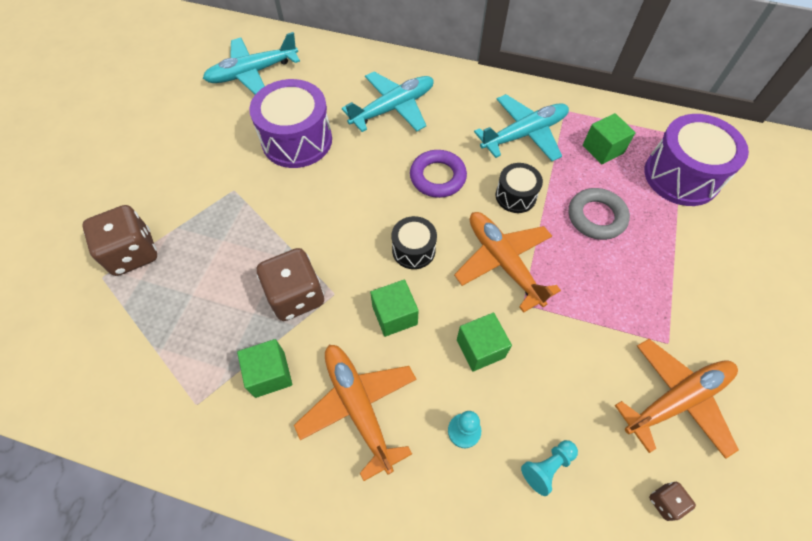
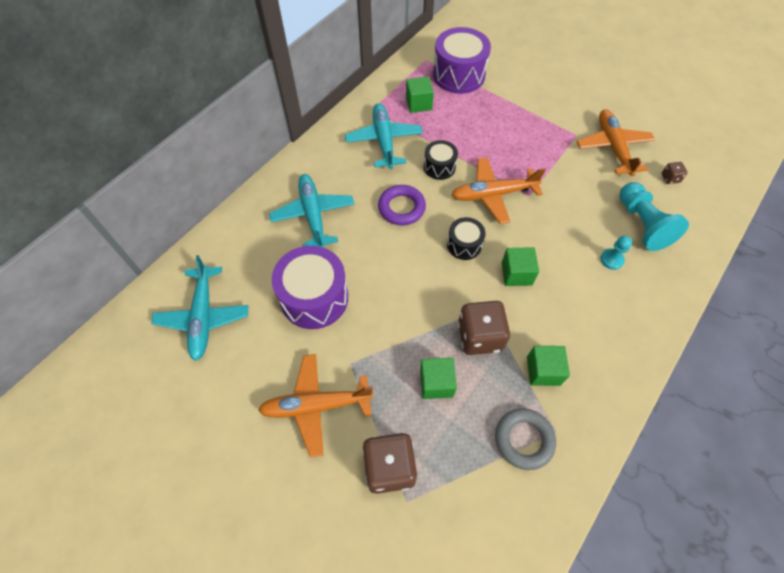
camera: 70 degrees left, 0 degrees up
orange plane [294,345,417,481] -> orange plane moved to [258,354,374,457]
green cube [457,313,512,371] -> green cube moved to [420,358,457,399]
turquoise pawn [521,440,578,496] -> turquoise pawn [619,182,689,251], size x1.93
grey ring [569,188,630,240] -> grey ring moved to [495,408,556,470]

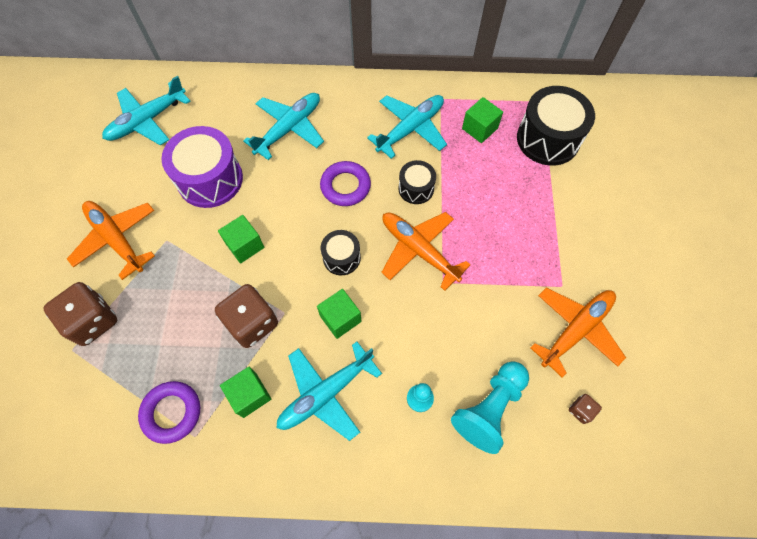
camera: 55 degrees right, 5 degrees up
green cube [420,358,457,399] -> green cube moved to [218,215,264,263]
purple drum [433,27,491,94] -> black drum [517,86,595,166]
grey ring [495,408,556,470] -> purple ring [138,381,200,444]
none -> turquoise plane [276,342,382,441]

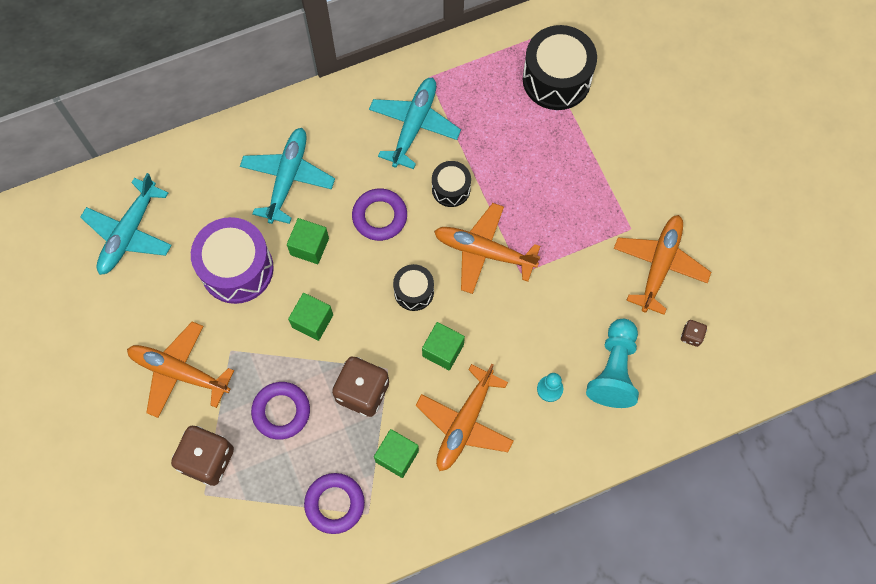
camera: 25 degrees left, 5 degrees up
turquoise plane [276,342,382,441] -> orange plane [415,364,514,471]
green cube [462,97,503,143] -> green cube moved to [287,218,329,264]
none -> purple ring [251,382,310,440]

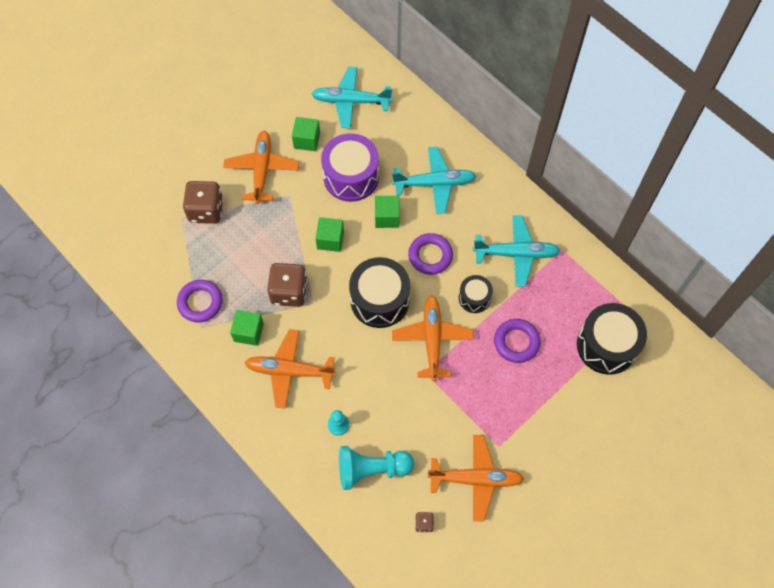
camera: 70 degrees right, 5 degrees down
purple ring [251,382,310,440] -> purple ring moved to [494,319,541,363]
black drum [393,264,434,311] -> black drum [349,257,410,328], size x1.83
green cube [422,322,465,370] -> green cube moved to [292,117,320,151]

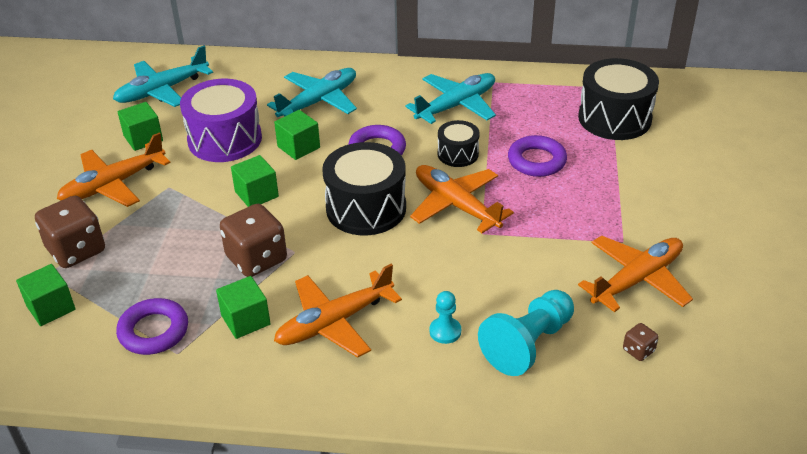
camera: 40 degrees left, 25 degrees down
orange plane [223,130,299,204] -> orange plane turned 90 degrees counterclockwise [57,132,170,207]
none -> green cube [16,264,76,326]

